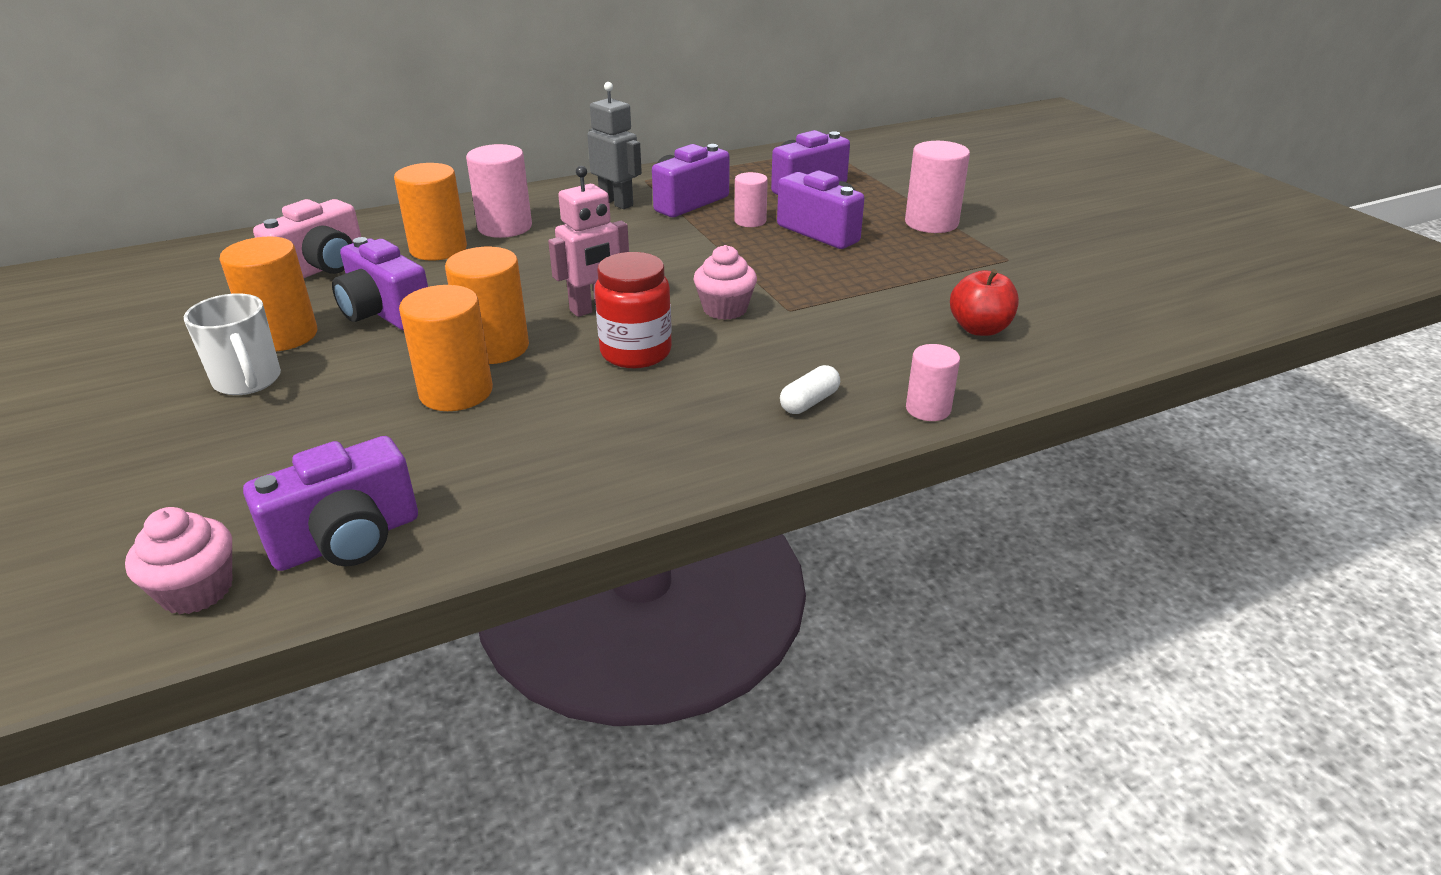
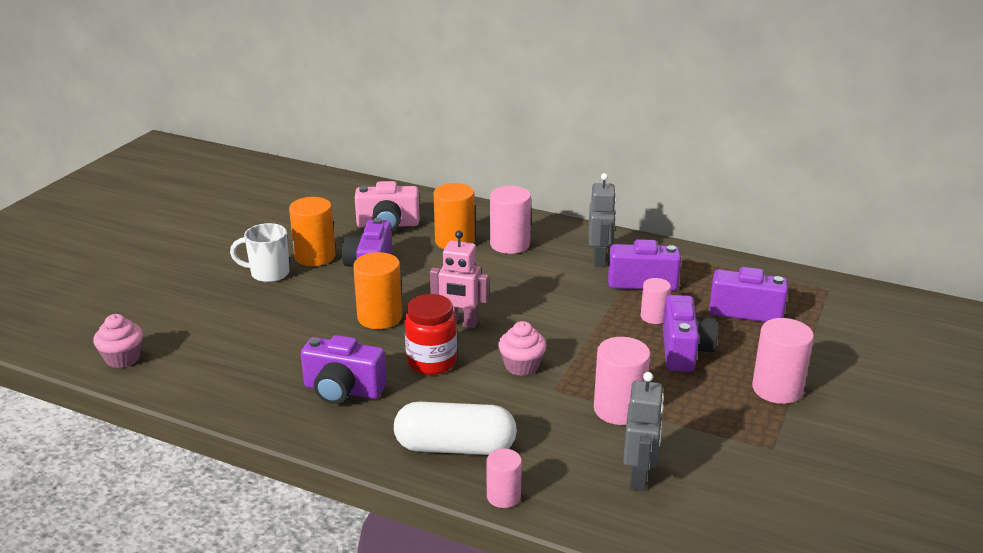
camera: 50 degrees right, 5 degrees down
white mug [184,293,281,395] -> white mug turned 75 degrees clockwise [230,223,290,282]
purple camera [243,436,418,571] -> purple camera moved to [301,335,387,404]
orange cylinder [399,285,493,411] -> none
white capsule [780,365,840,414] -> white capsule [394,402,517,455], size x2.19
red apple [950,269,1019,336] -> grey robot [623,372,664,491]
none -> pink cylinder [594,337,650,425]

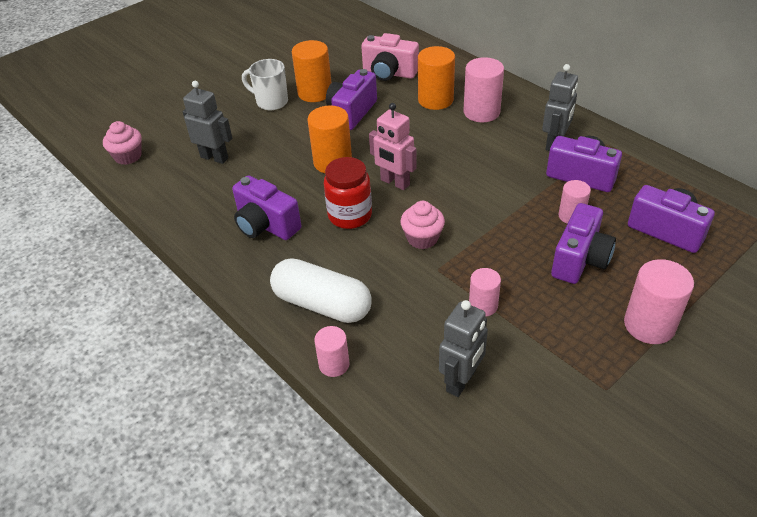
camera: 25 degrees right, 15 degrees up
pink cylinder [594,337,650,425] -> pink cylinder [469,268,501,317], size x0.60
none -> grey robot [183,81,232,164]

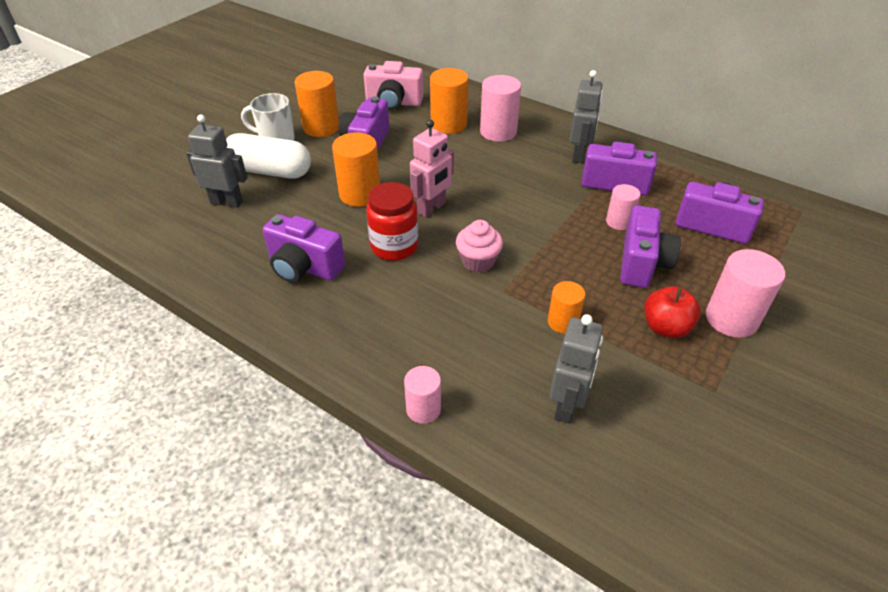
camera: 15 degrees left, 0 degrees up
pink cupcake [103,121,142,165] -> none
white capsule [270,258,371,323] -> white capsule moved to [226,133,311,179]
pink robot [369,103,417,190] -> pink robot turned 75 degrees counterclockwise [410,120,454,217]
pink cylinder [469,268,501,317] -> orange cylinder [548,281,585,334]
none -> red apple [645,286,701,338]

